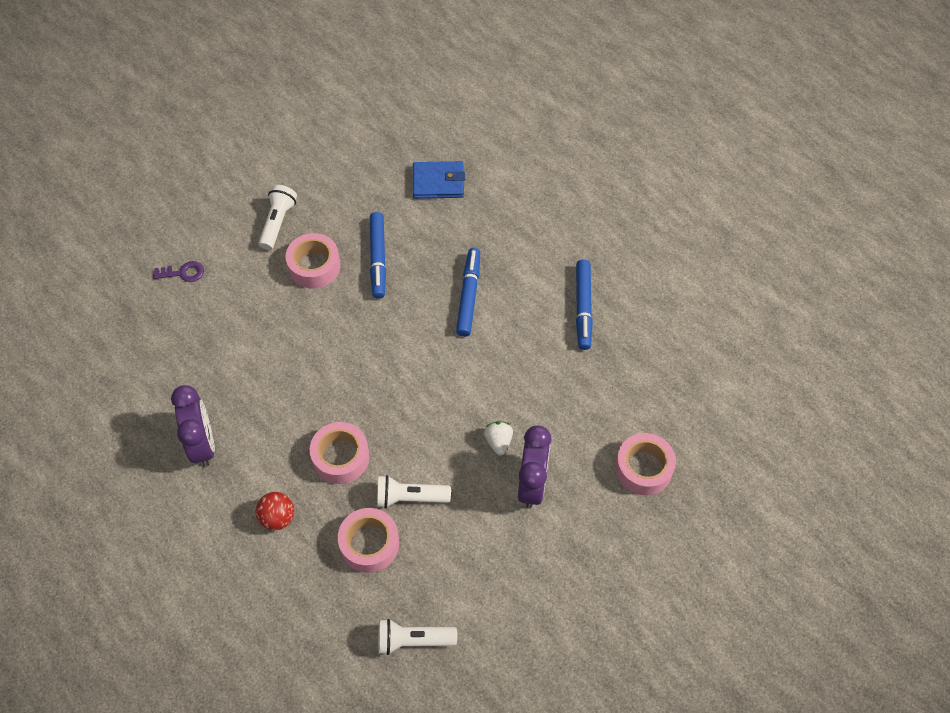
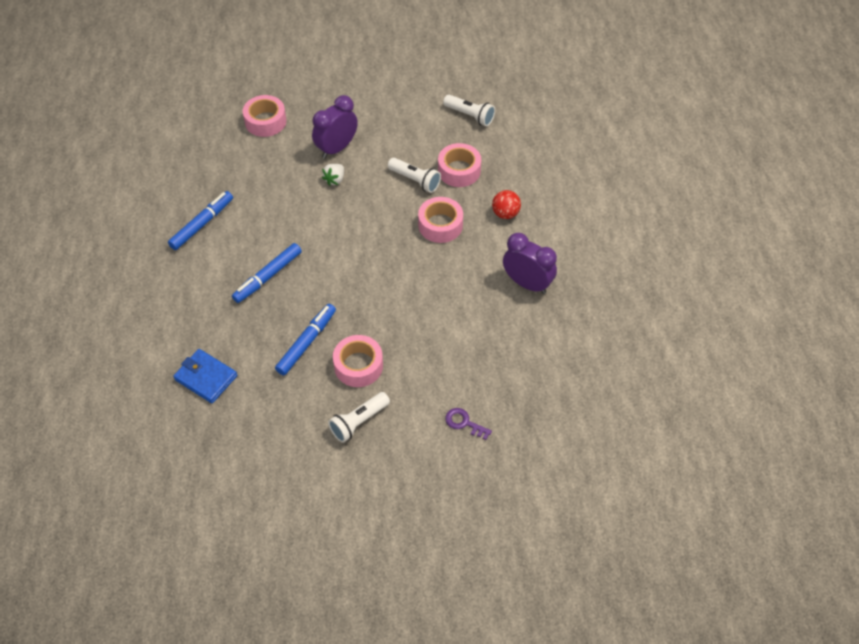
camera: 145 degrees left, 5 degrees down
purple clock [171,385,215,467] -> purple clock turned 105 degrees clockwise [503,233,557,294]

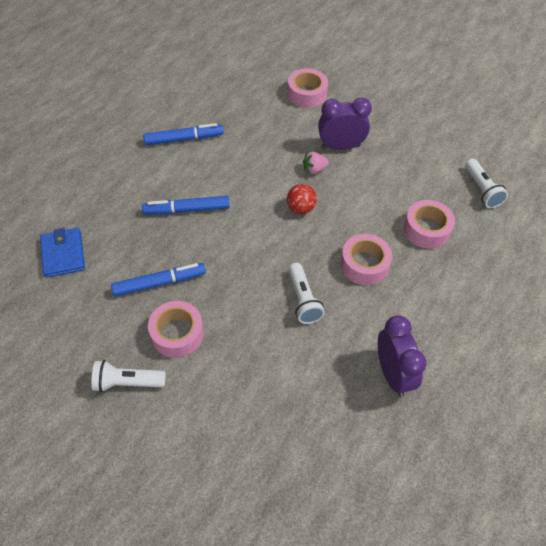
camera: 40 degrees right, 0 degrees up
white strawberry [322,164,344,186] -> pink strawberry [303,152,329,174]
white flashlight [388,158,441,193] -> white flashlight moved to [288,263,325,324]
purple key [445,408,492,440] -> none
red ball [492,190,521,219] -> red ball moved to [287,184,317,214]

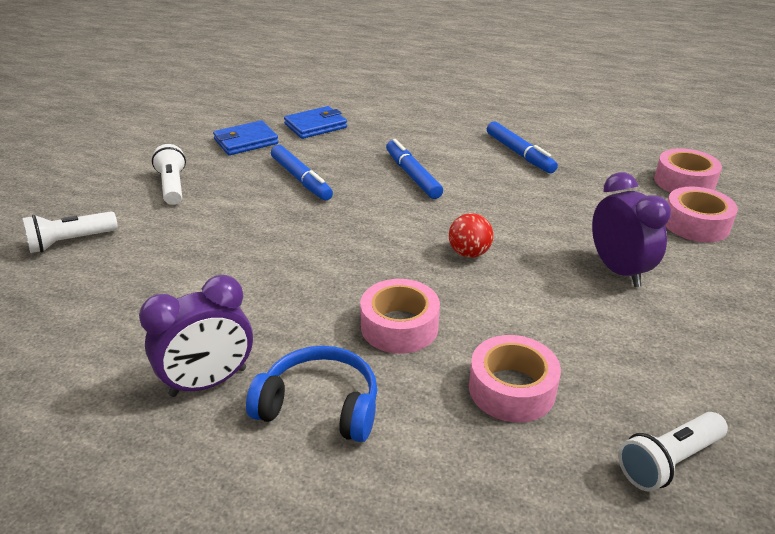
camera: 75 degrees right, 20 degrees down
pink tape [148,301,204,358] -> pink tape moved to [654,148,722,193]
white flashlight [288,263,325,324] -> white flashlight moved to [22,211,118,253]
pink strawberry [303,152,329,174] -> none
none -> blue wallet [213,120,279,155]
none -> blue headphones [246,346,377,442]

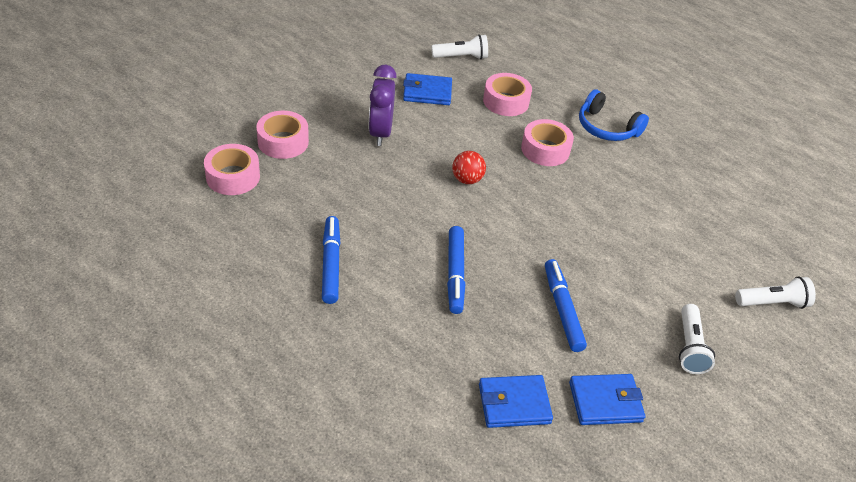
camera: 160 degrees left, 10 degrees up
purple clock [139,275,253,397] -> none
none -> blue wallet [403,73,452,105]

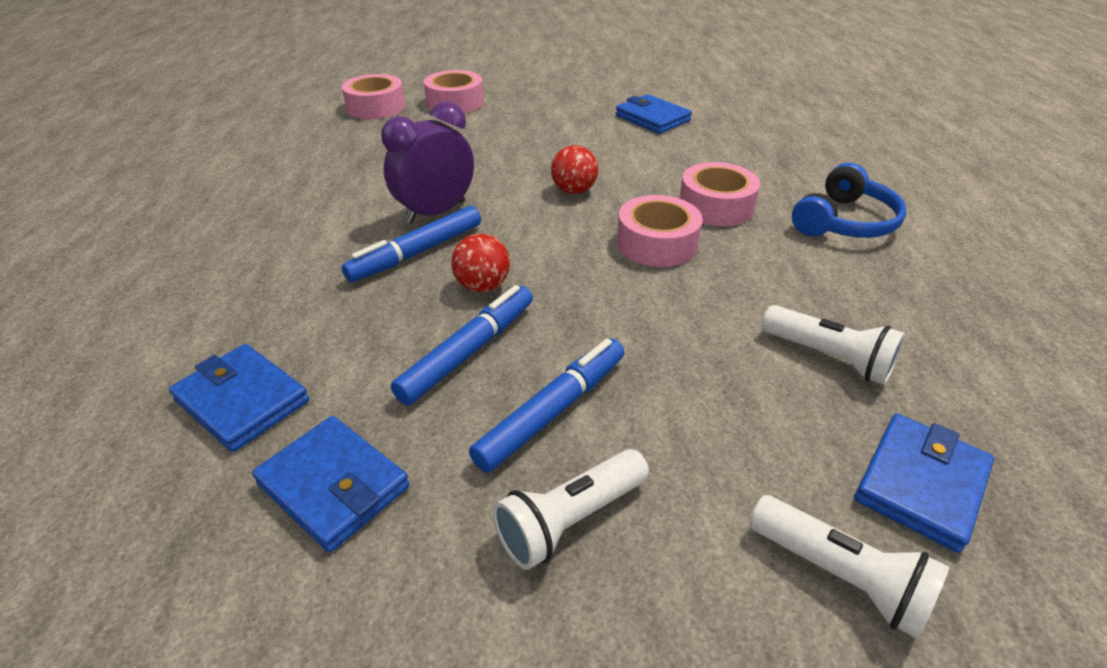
camera: 50 degrees right, 5 degrees down
blue marker [322,216,340,304] -> blue marker moved to [469,339,625,473]
purple clock [369,65,397,146] -> purple clock moved to [381,101,474,224]
white flashlight [431,34,488,60] -> white flashlight moved to [762,305,905,385]
pink tape [483,73,532,116] -> pink tape moved to [617,195,703,267]
blue headphones [579,89,649,141] -> blue headphones turned 135 degrees counterclockwise [792,163,907,238]
none -> red ball [451,234,510,292]
none -> blue wallet [854,414,994,553]

